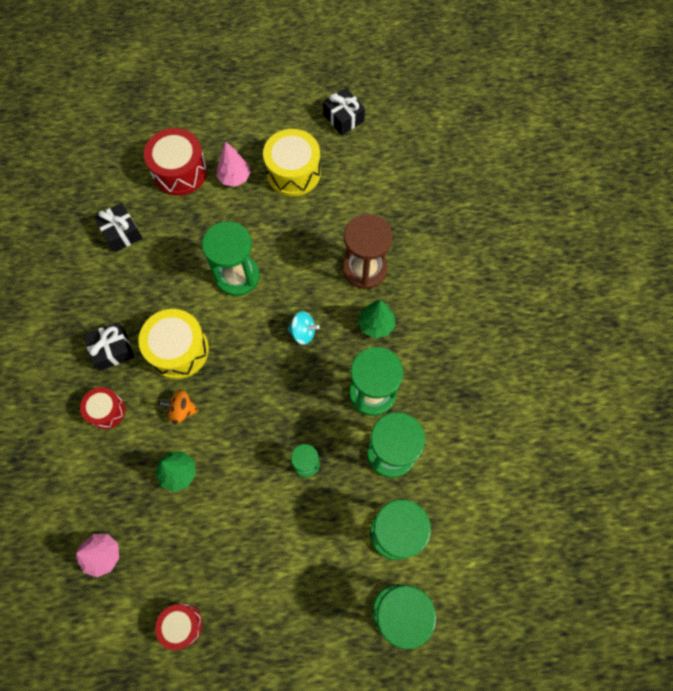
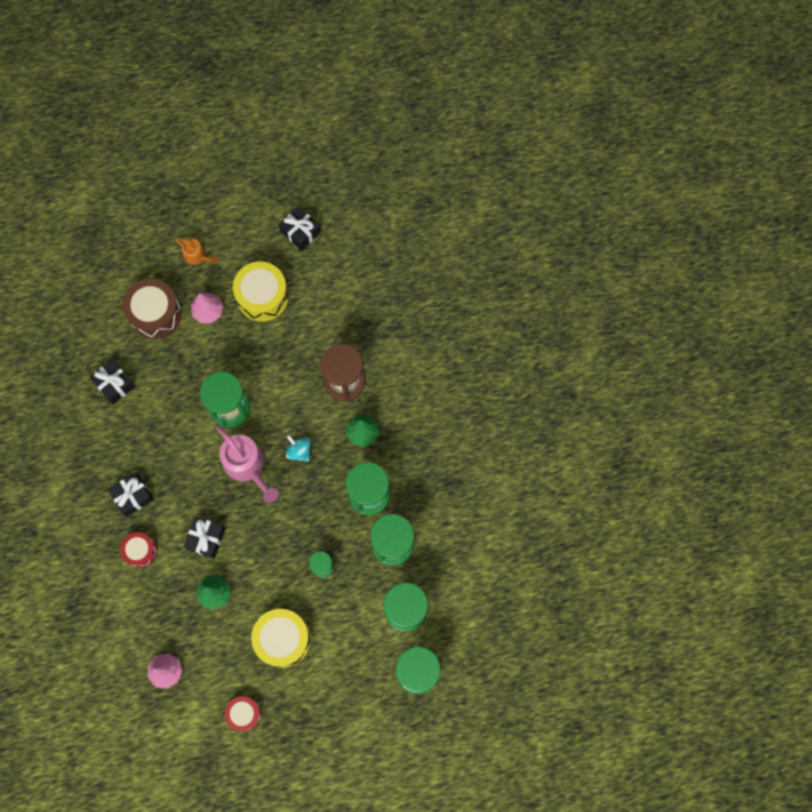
camera: 10 degrees left, 5 degrees up
yellow drum [138,309,209,379] -> yellow drum moved to [251,609,311,668]
red drum [144,128,207,196] -> brown drum [123,279,182,339]
orange spinning top [158,390,198,424] -> black gift [184,517,225,559]
turquoise spinning top [287,311,320,345] -> turquoise spinning top turned 135 degrees counterclockwise [286,435,311,462]
none -> orange watering can [175,238,218,265]
none -> pink watering can [216,424,279,503]

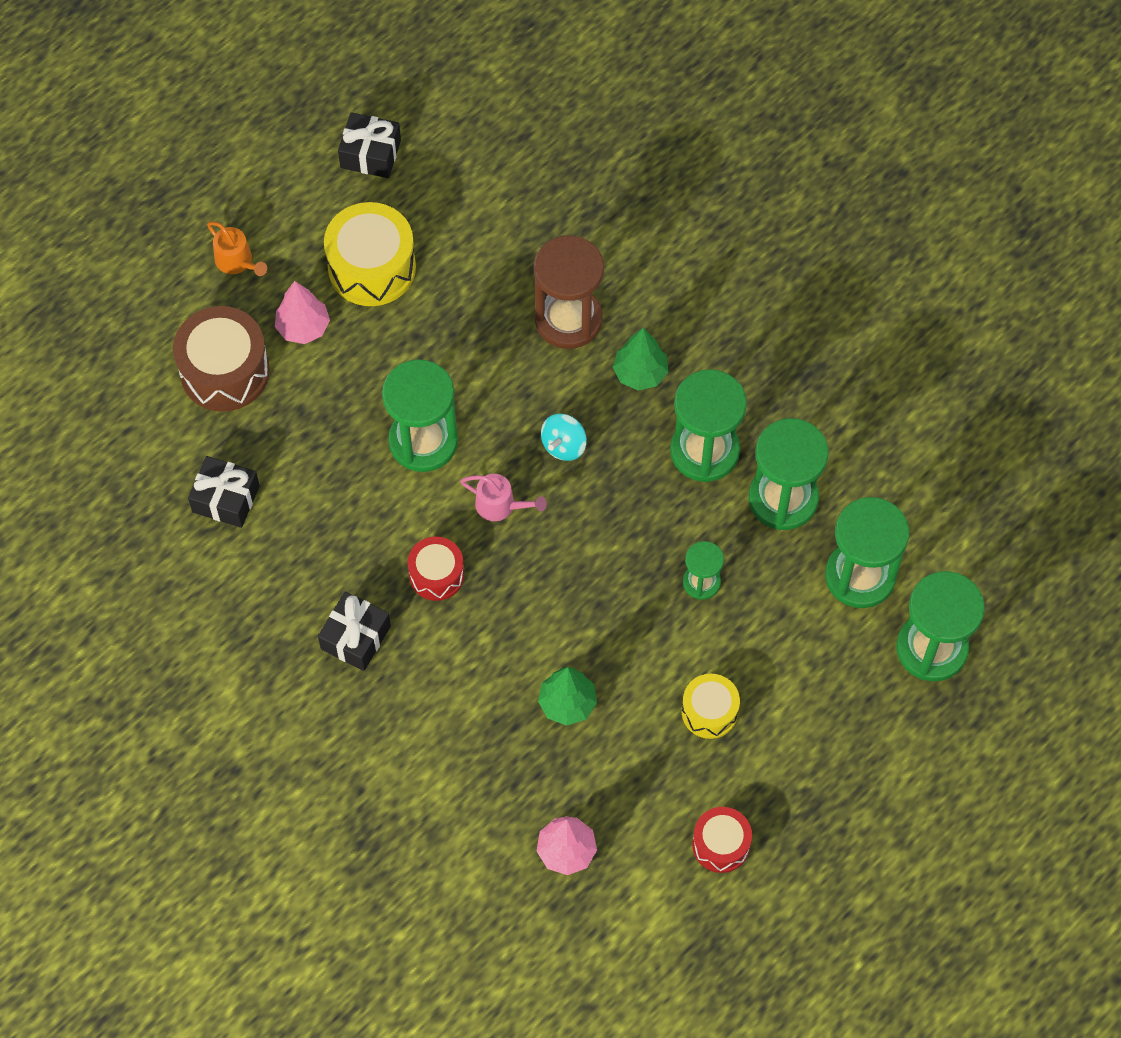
camera: 30 degrees left, 10 degrees down
red drum [120,532,157,567] -> red drum moved to [408,537,464,601]
orange watering can [175,238,218,265] -> orange watering can turned 45 degrees clockwise [207,221,267,276]
black gift [184,517,225,559] -> none
pink watering can [216,424,279,503] -> pink watering can [461,474,547,521], size x0.54
yellow drum [251,609,311,668] -> yellow drum [682,674,740,739], size x0.60
turquoise spinning top [286,435,311,462] -> turquoise spinning top turned 75 degrees counterclockwise [541,414,587,461]

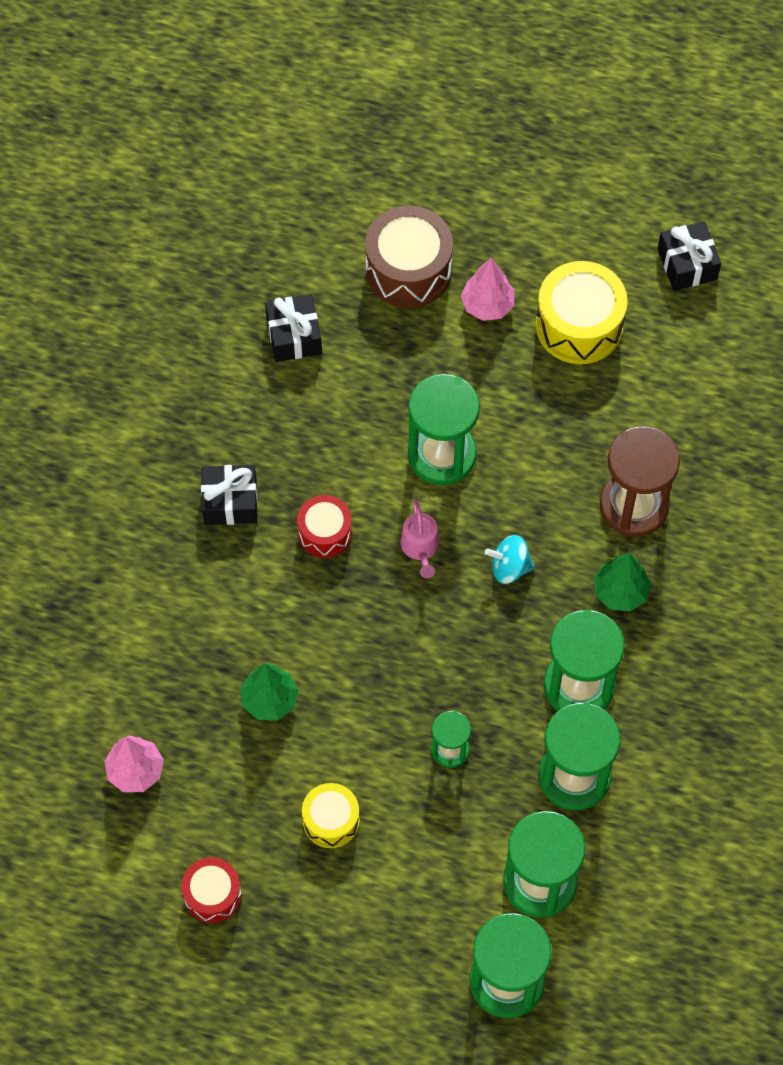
camera: 60 degrees right, 0 degrees up
orange watering can [207,221,267,276] -> none

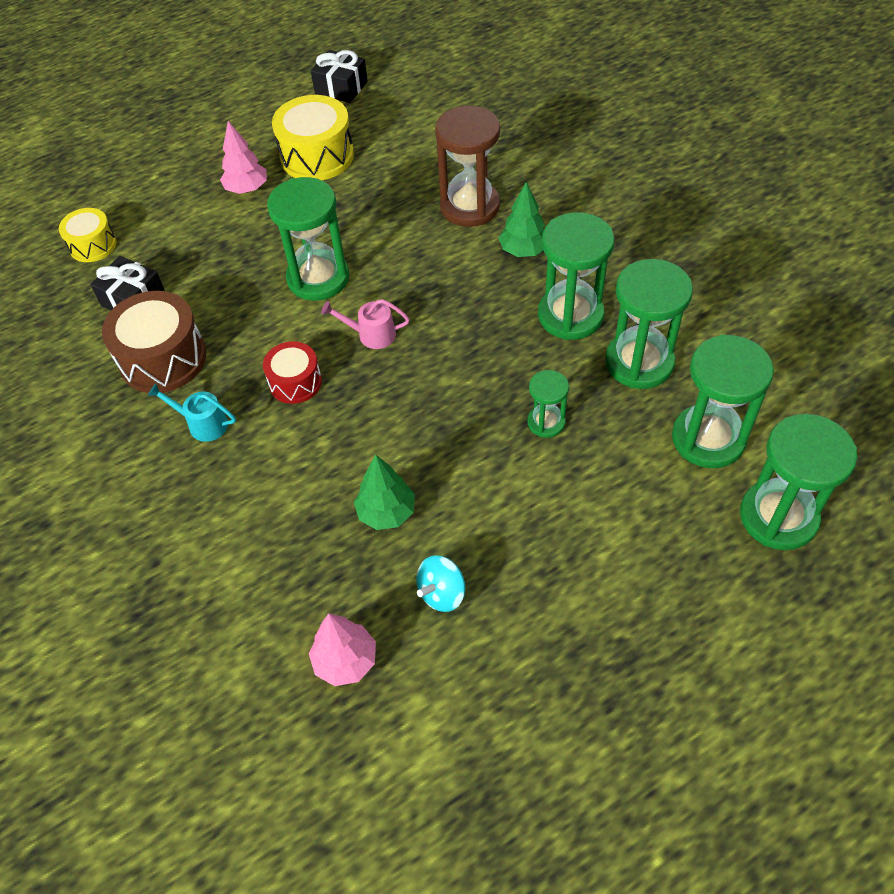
camera: 45 degrees left, 10 degrees down
red drum [181,857,242,923] -> none
black gift [201,465,258,525] -> turquoise watering can [148,383,236,442]
yellow drum [302,783,360,848] -> yellow drum moved to [59,208,116,262]
brown drum [365,206,453,308] -> brown drum moved to [102,291,206,393]
pink watering can [401,499,439,578] -> pink watering can turned 150 degrees clockwise [321,299,410,349]
turquoise spinning top [485,535,535,584] -> turquoise spinning top moved to [416,555,465,612]

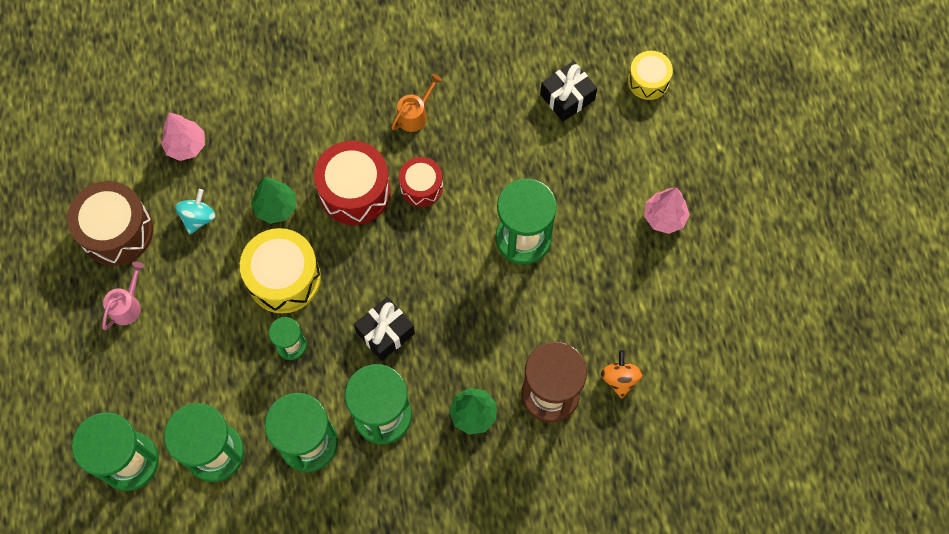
camera: 110 degrees right, 15 degrees up
brown drum [102,291,206,393] -> brown drum moved to [67,181,153,266]
turquoise watering can [148,383,236,442] -> orange watering can [391,74,442,132]
yellow drum [272,95,354,180] -> yellow drum moved to [240,228,321,313]
black gift [311,50,368,103] -> black gift moved to [354,297,415,361]
pink watering can [321,299,410,349] -> pink watering can moved to [102,262,144,330]
turquoise spinning top [416,555,465,612] -> turquoise spinning top turned 45 degrees clockwise [175,189,216,235]
none -> red drum [314,141,391,225]
none -> orange spinning top [601,350,643,398]

